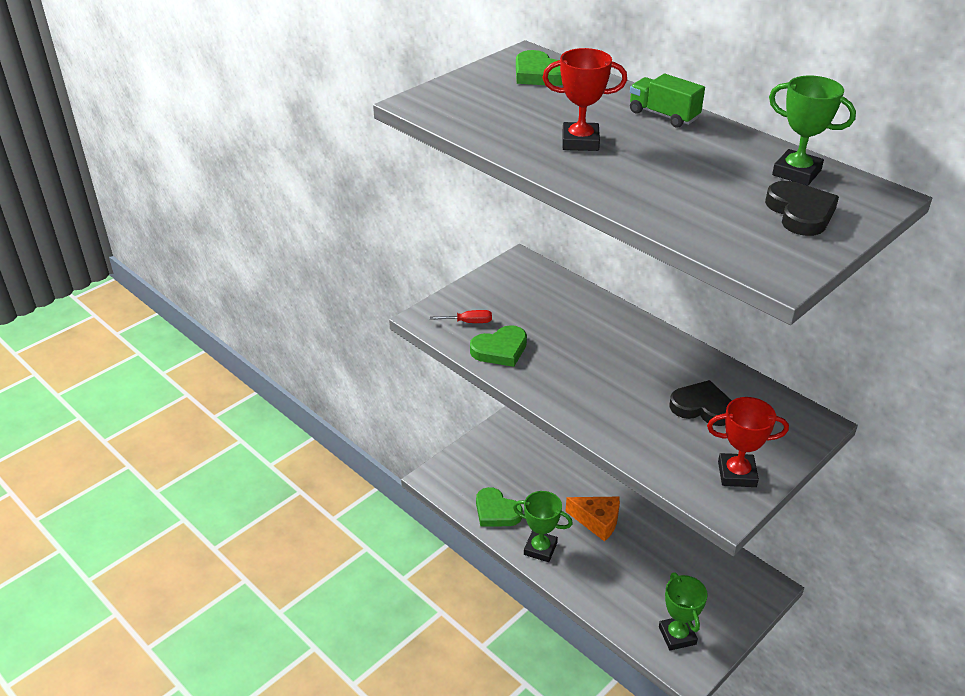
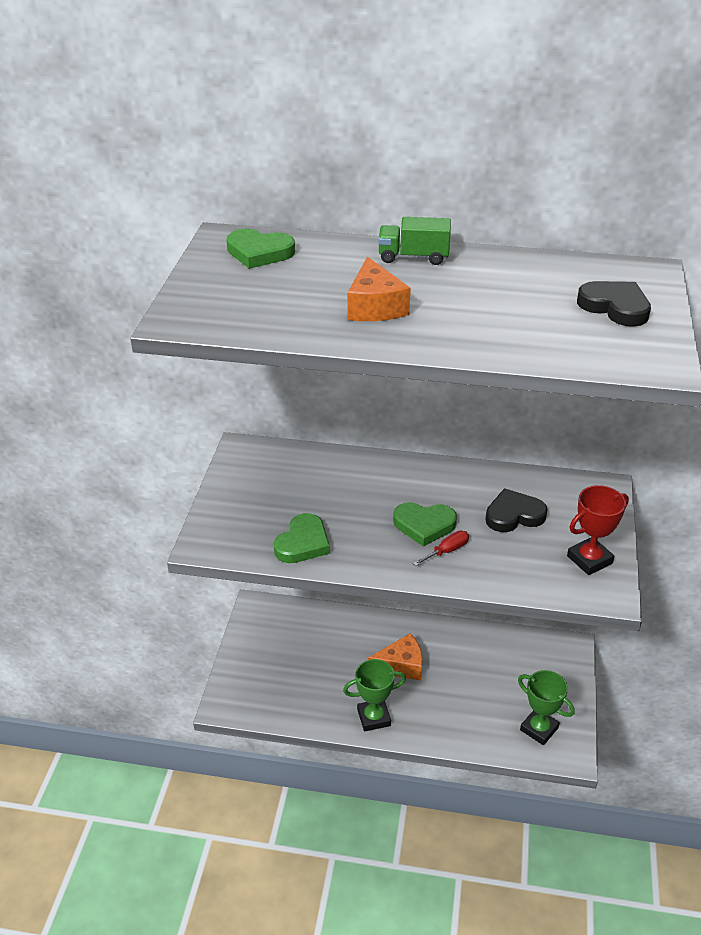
camera: 35 degrees left, 0 degrees up
red screwdriver [430,310,492,323] -> red screwdriver moved to [413,531,469,566]
green heart [476,487,523,527] -> green heart moved to [393,502,457,547]
red trophy [543,48,627,151] -> orange cheese [347,257,411,321]
green trophy [769,76,856,186] -> none

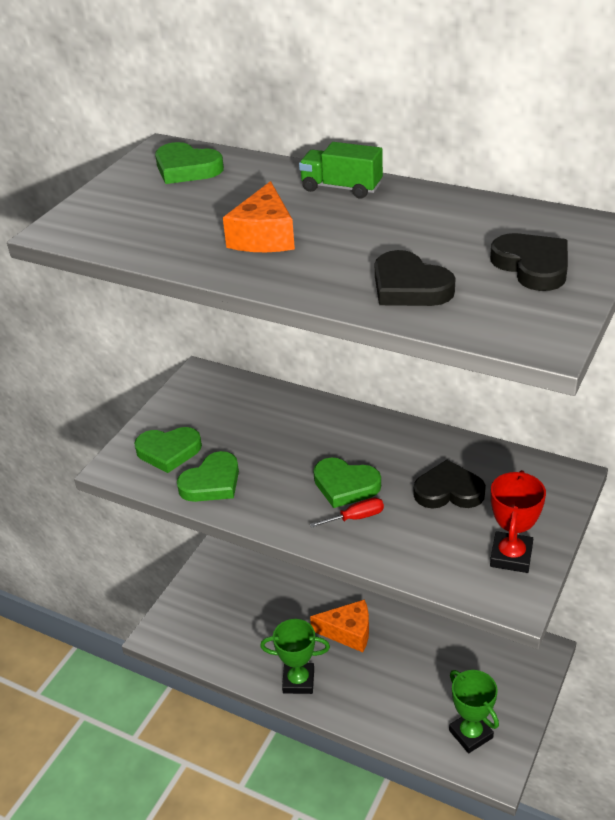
camera: 20 degrees right, 0 degrees up
red trophy [567,485,629,575] -> red trophy turned 60 degrees counterclockwise [490,470,546,573]
none -> green heart [134,427,202,473]
none -> black heart [375,250,455,306]

